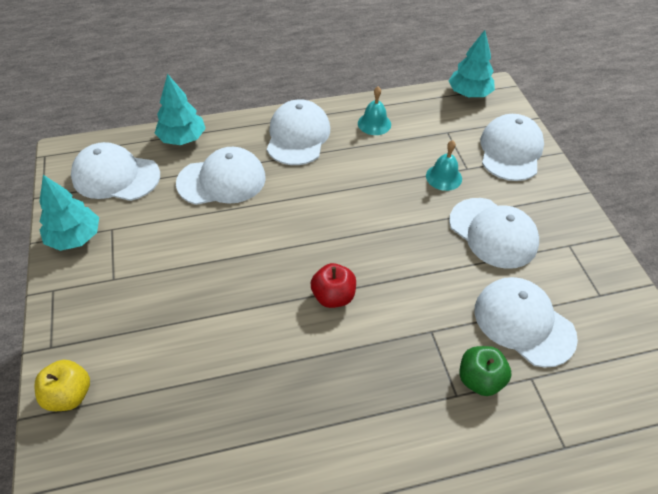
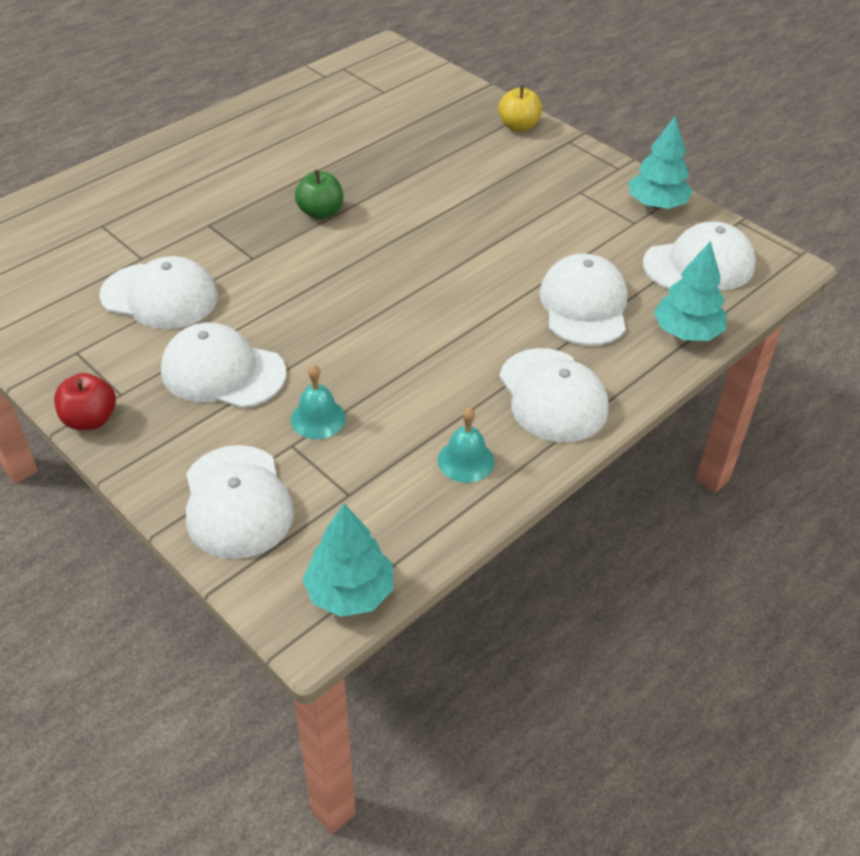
camera: 150 degrees right, 5 degrees down
white cap [176,147,266,205] -> white cap turned 135 degrees clockwise [539,253,627,346]
red apple [311,263,356,308] -> red apple moved to [54,373,116,430]
green apple [459,346,511,396] -> green apple moved to [295,170,343,219]

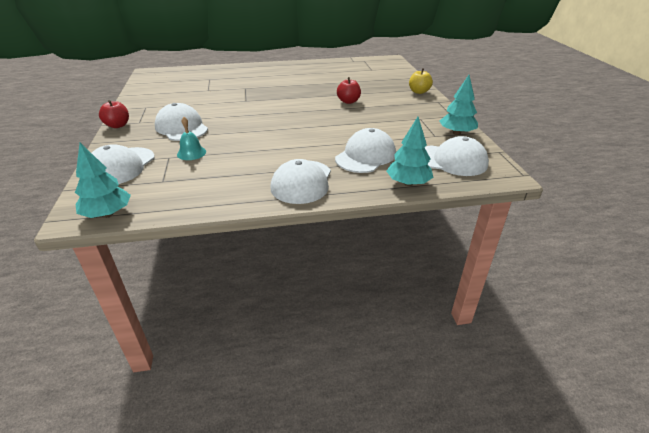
camera: 35 degrees right, 10 degrees down
white cap [99,256,218,329] -> none
green apple [295,170,343,219] -> none
turquoise bell [438,407,494,483] -> none
none -> red apple [337,77,361,104]

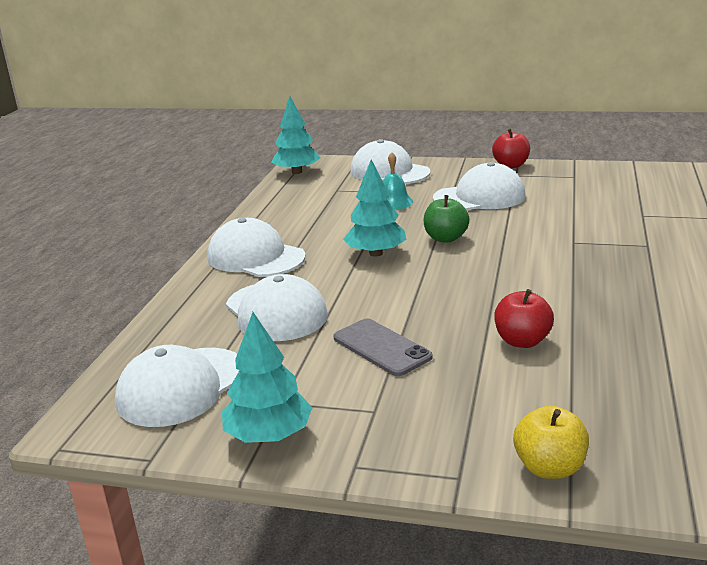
camera: 115 degrees right, 10 degrees down
turquoise tree [387,117,433,186] -> turquoise tree moved to [343,159,406,257]
none -> grey phone [333,319,433,376]
none -> green apple [424,195,469,243]

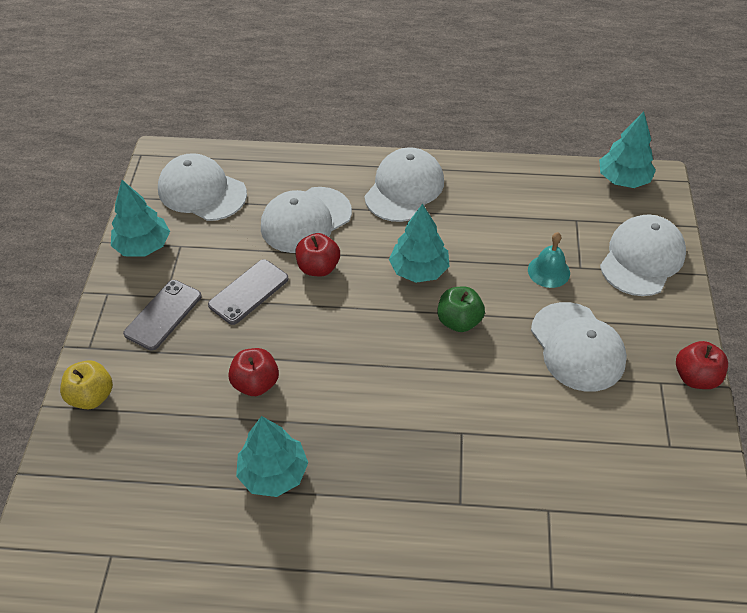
camera: 80 degrees right, 25 degrees up
none -> grey phone [123,280,202,351]
none -> turquoise tree [236,416,308,497]
none -> red apple [295,233,340,277]

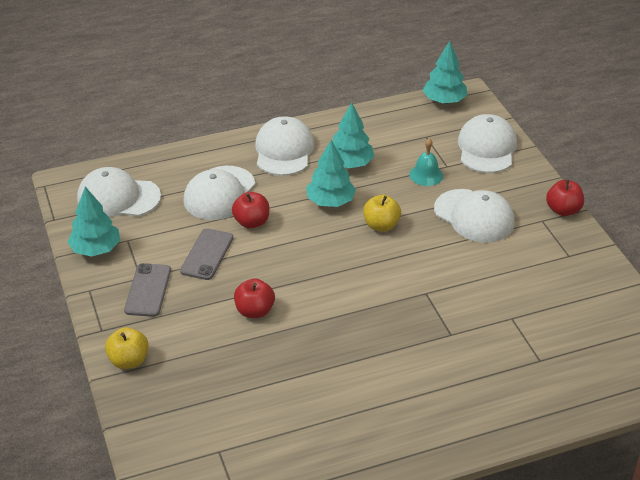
camera: 25 degrees left, 10 degrees down
turquoise tree [236,416,308,497] -> turquoise tree moved to [333,102,375,168]
green apple [437,287,485,332] -> yellow apple [363,195,401,231]

